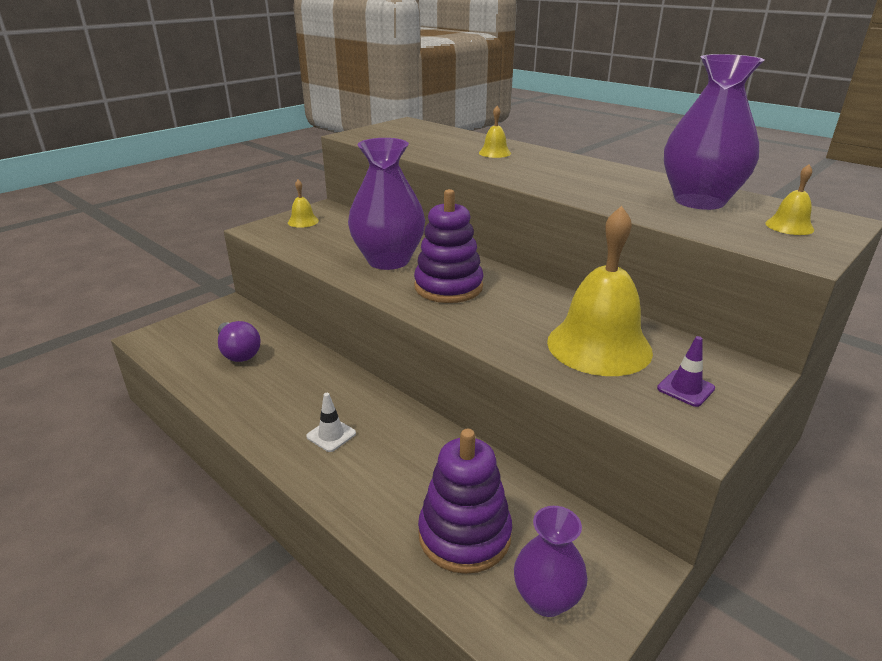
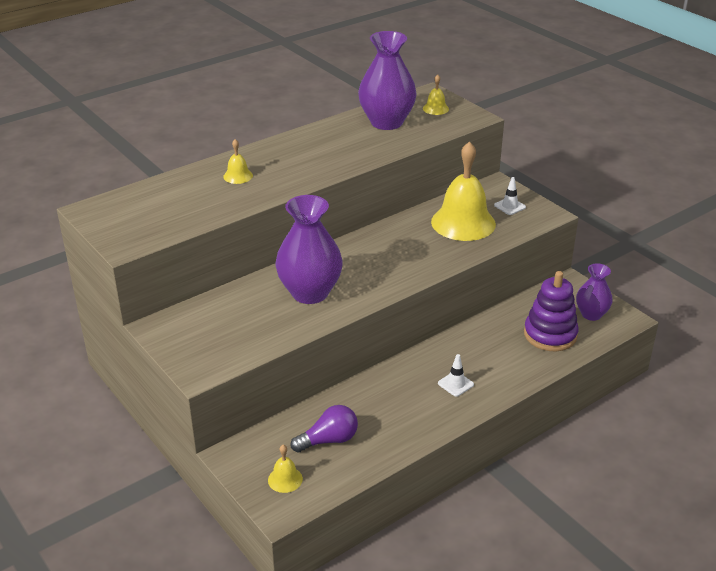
camera: 80 degrees left, 5 degrees up
yellow bell [288,180,319,228] -> yellow bell moved to [268,445,303,493]
purple stacking toy [414,189,483,303] -> none
purple traffic cone [657,336,715,407] -> white traffic cone [494,177,526,215]

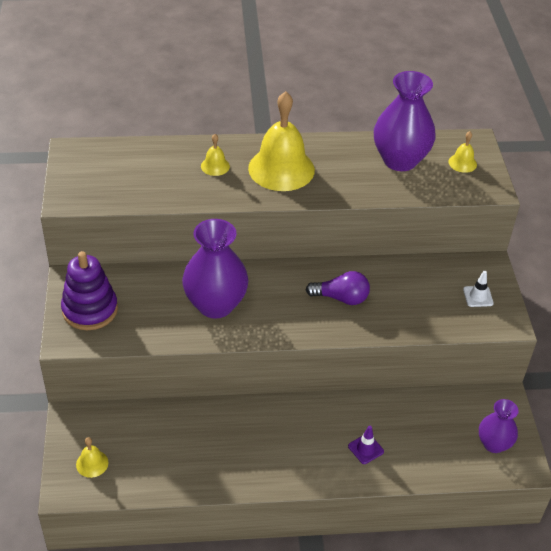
camera: 30 degrees right, 10 degrees up
purple light bulb [291,405,358,452] -> purple light bulb moved to [306,271,370,305]
yellow bell [431,141,496,241] -> yellow bell moved to [248,91,315,191]
white traffic cone [438,354,474,397] -> none
purple stacking toy [524,271,579,351] -> purple stacking toy moved to [61,251,118,330]
none -> purple traffic cone [348,426,384,464]

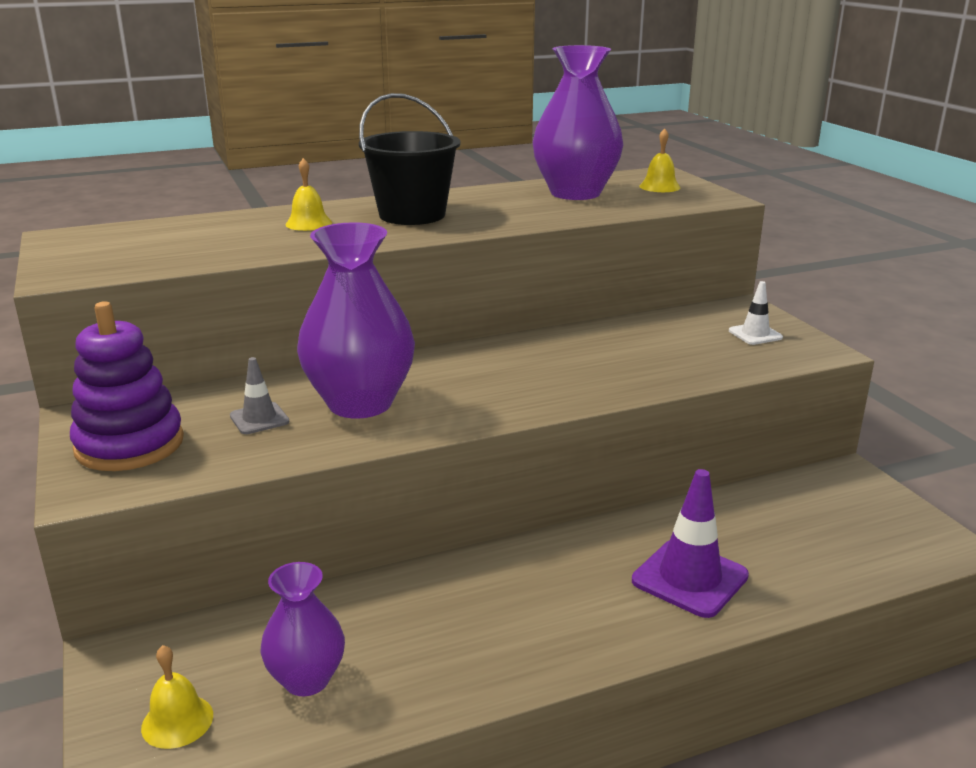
camera: 15 degrees left, 20 degrees down
yellow bell [248,91,315,191] -> black bucket [359,93,461,225]
purple light bulb [306,271,370,305] -> none
purple traffic cone [348,426,384,464] -> purple traffic cone [632,469,749,618], size x1.80
purple vase [479,399,519,453] -> purple vase moved to [260,562,345,696]
none -> grey traffic cone [230,357,289,434]

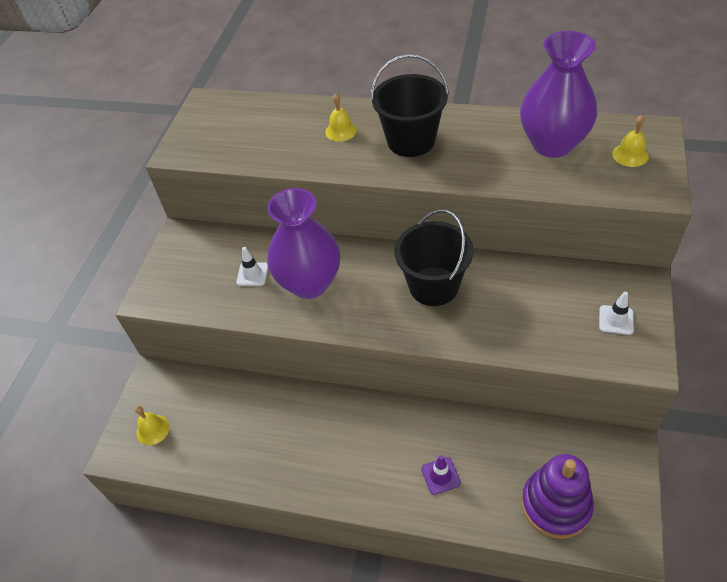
camera: 40 degrees right, 25 degrees up
purple stacking toy [70,302,184,471] -> purple stacking toy moved to [522,454,594,539]
grey traffic cone [230,357,289,434] -> white traffic cone [236,247,268,286]
purple vase [260,562,345,696] -> none
purple traffic cone [632,469,749,618] -> purple traffic cone [421,455,461,495], size x0.56
none -> black bucket [394,209,474,306]

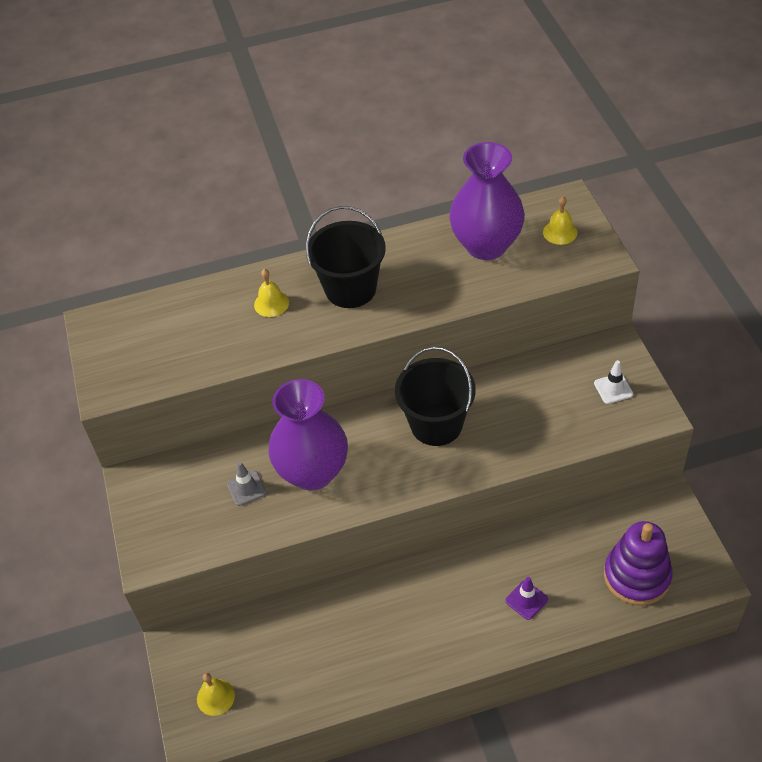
camera: 30 degrees left, 0 degrees up
white traffic cone [236,247,268,286] -> grey traffic cone [227,462,266,506]

